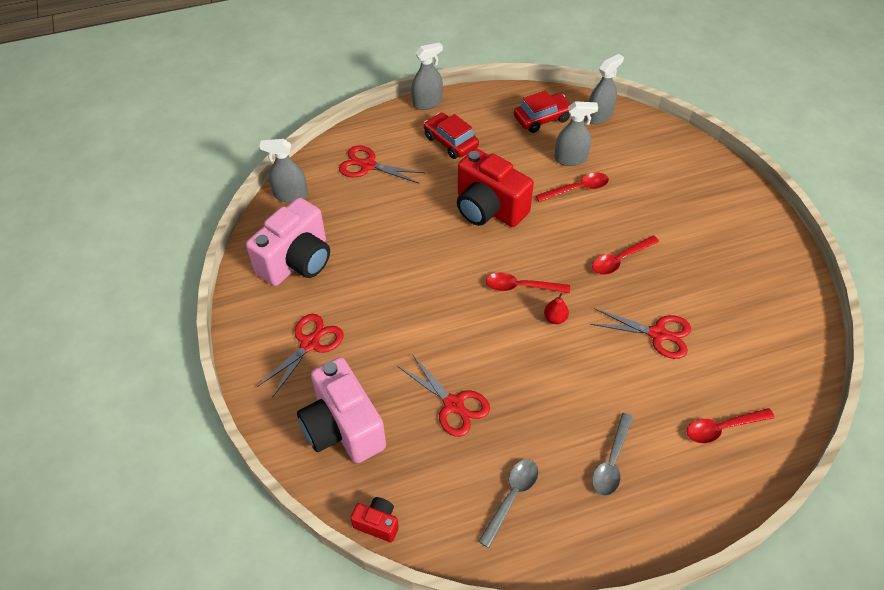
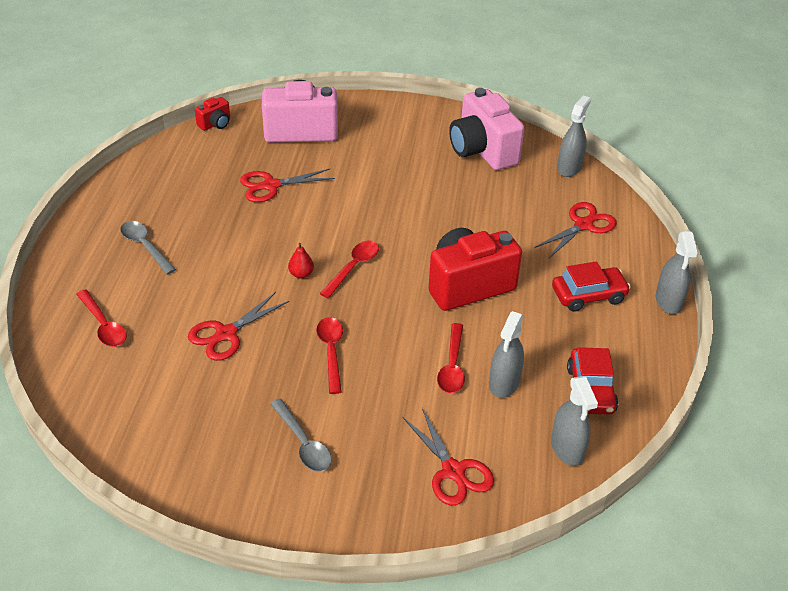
camera: 115 degrees right, 10 degrees down
red scissors [257,314,344,398] -> red scissors moved to [402,408,494,506]
grey spoon [478,459,539,548] -> grey spoon moved to [270,399,332,472]
red spoon [687,408,775,443] -> red spoon turned 135 degrees clockwise [76,289,127,347]

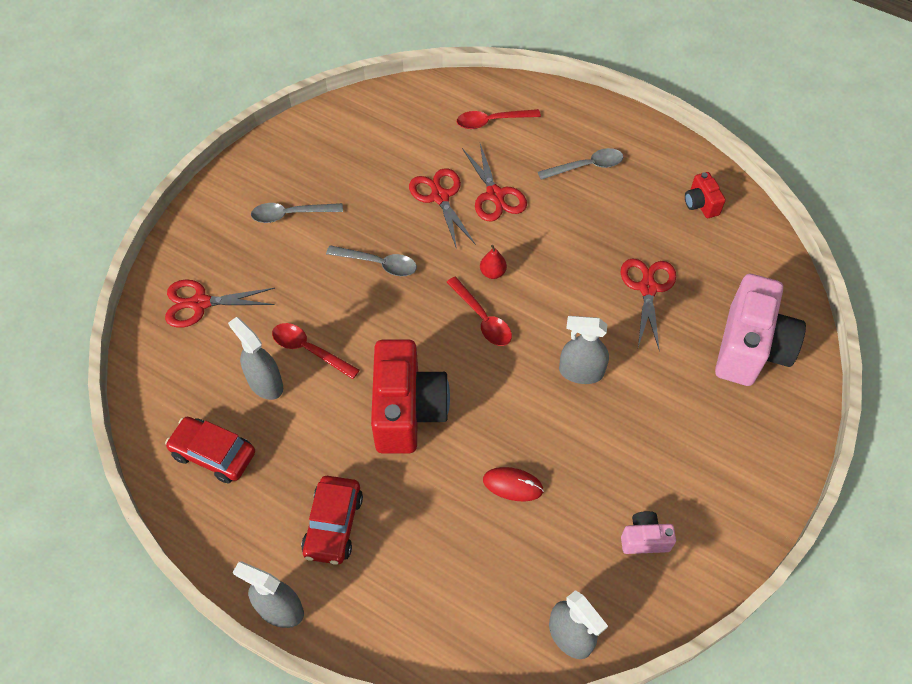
camera: 115 degrees right, 15 degrees up
red camera [195,97,230,131] -> red camera moved to [685,172,726,218]
red spoon [316,317,343,394] -> grey spoon [326,245,417,276]
pink camera [449,88,524,170] -> pink camera [621,511,676,554], size x0.46
red scissors [534,202,617,258] -> red scissors moved to [462,144,527,222]
grey spray bottle [551,376,598,466] -> grey spray bottle moved to [559,316,609,384]
none -> red mouse [483,467,544,501]

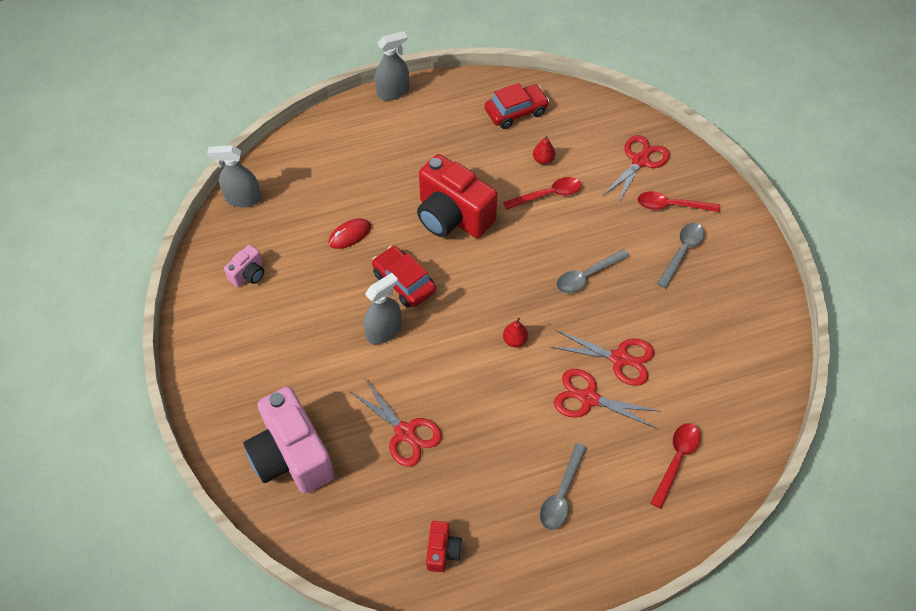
camera: 130 degrees right, 0 degrees up
grey spray bottle [228,317,283,400] -> red pear [533,136,555,165]
red car [301,476,363,565] -> red car moved to [372,246,436,307]
red spoon [447,277,512,346] -> red spoon moved to [637,191,720,212]
red camera [685,172,726,218] -> red camera turned 75 degrees clockwise [426,521,462,572]

